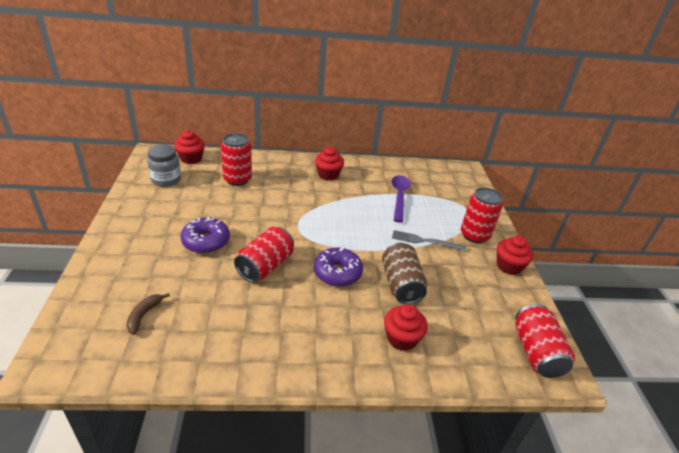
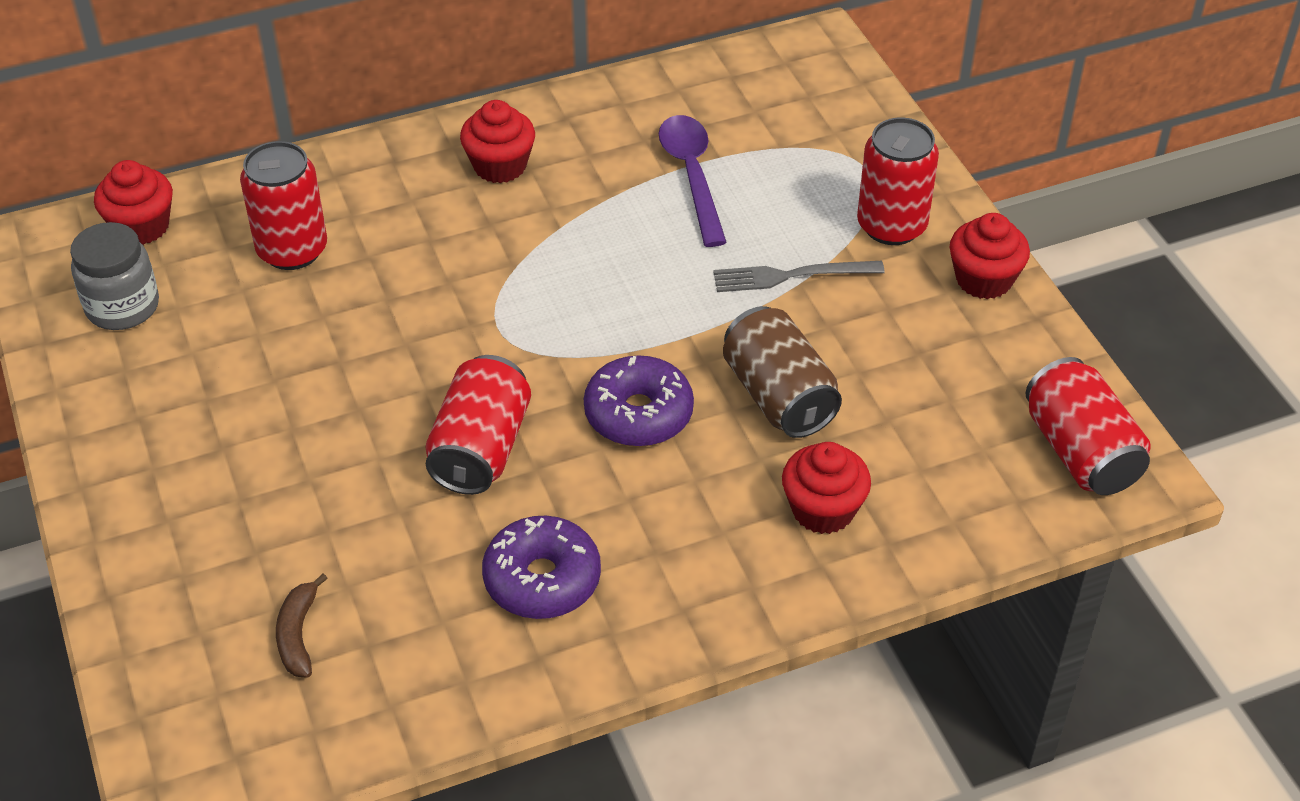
camera: 15 degrees left, 10 degrees up
purple donut [181,217,230,254] -> purple donut moved to [482,516,601,619]

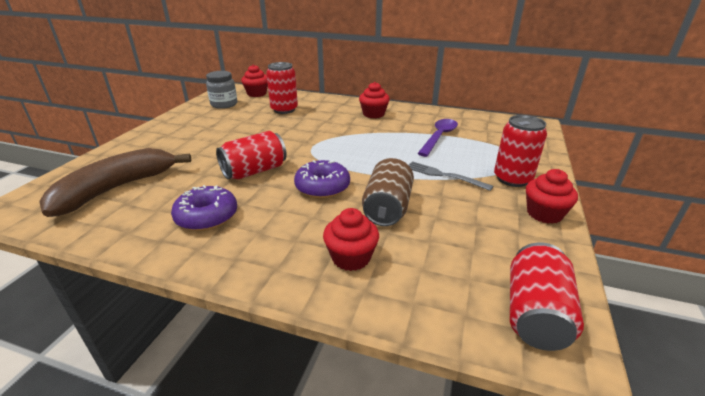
camera: 40 degrees right, 15 degrees down
brown banana [276,573,328,678] -> brown banana [39,148,191,217], size x2.45

